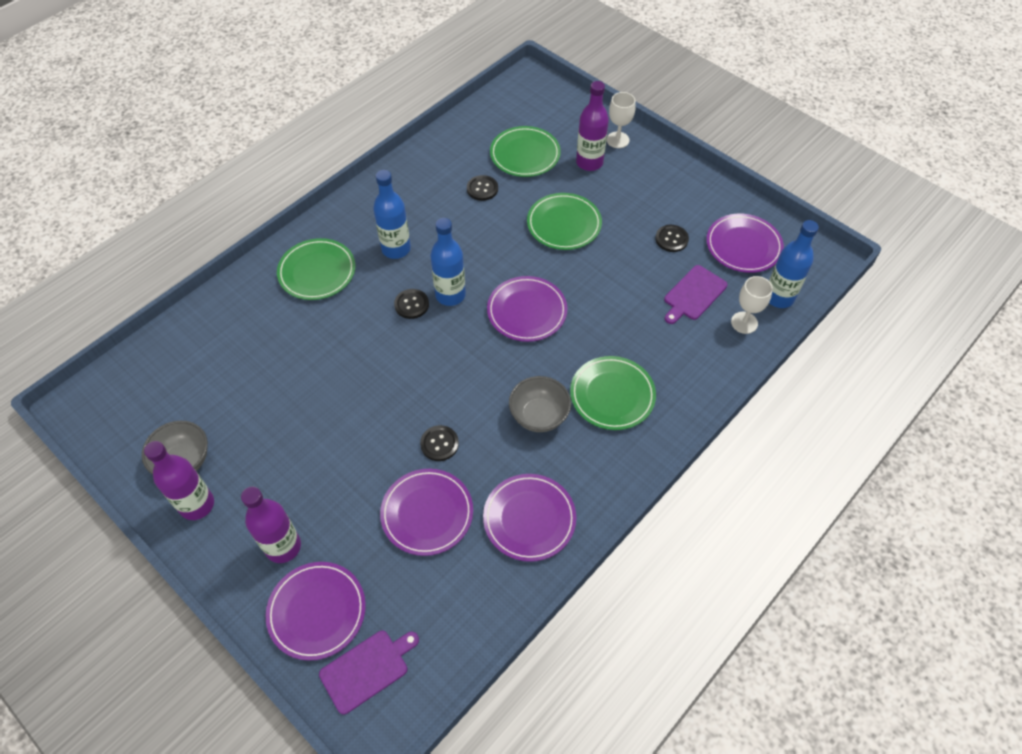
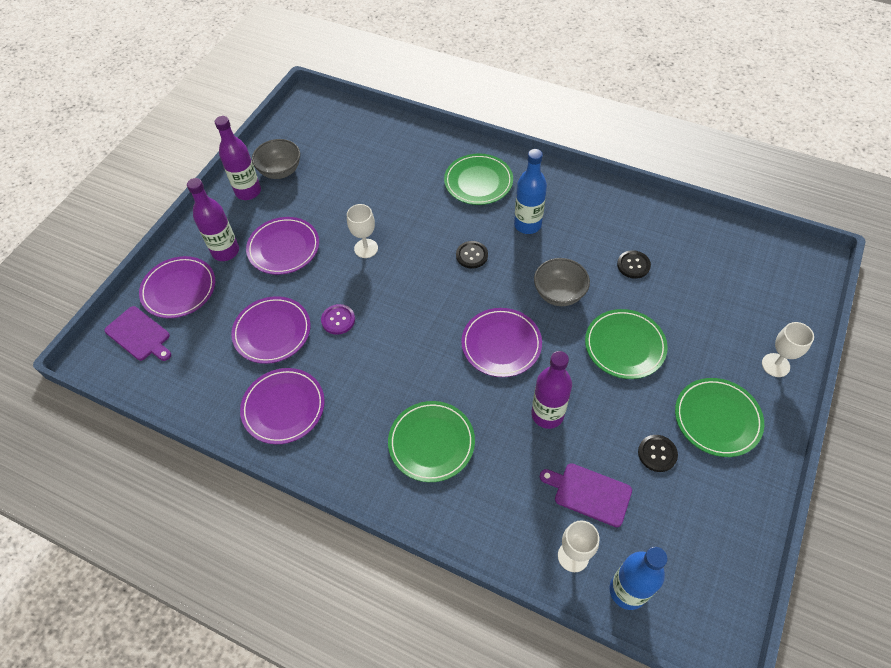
camera: 75 degrees right, 0 degrees up
black button [420,425,459,461] -> purple button [321,304,355,335]
blue bottle [430,218,466,306] -> none
green plate [490,126,561,177] -> green plate moved to [675,378,764,457]
grey bowl [509,376,571,432] -> grey bowl moved to [534,258,590,306]
purple bottle [576,81,609,171] -> purple bottle moved to [531,351,572,429]
purple plate [706,214,784,273] -> purple plate moved to [246,217,319,275]
none -> white goblet [347,204,378,258]

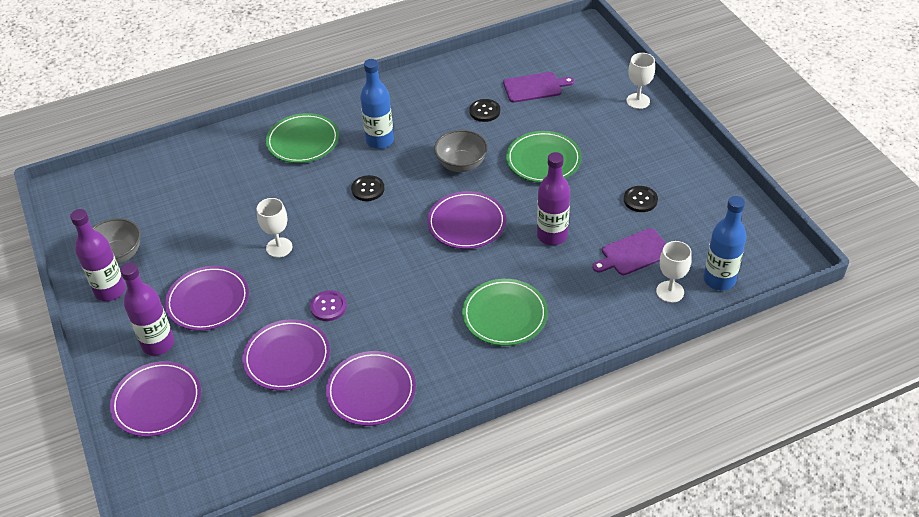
camera: 50 degrees left, 10 degrees down
purple cutting board [104,306,171,361] -> purple cutting board moved to [503,72,574,103]
green plate [675,378,764,457] -> none

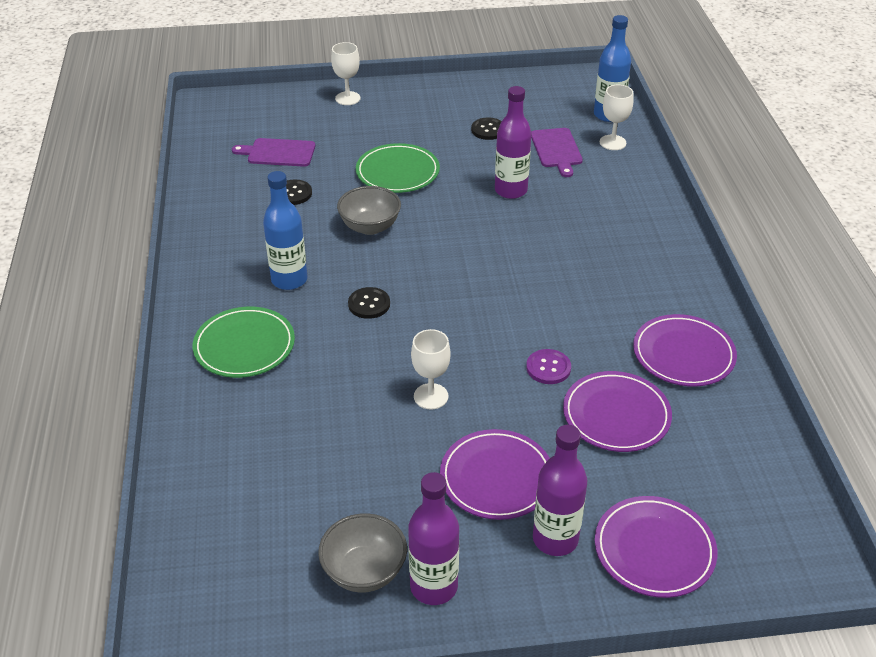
camera: 75 degrees left, 5 degrees down
purple plate [427,191,506,249] -> none
green plate [462,279,548,346] -> none
purple cutting board [503,72,574,103] -> purple cutting board turned 90 degrees counterclockwise [232,138,315,167]

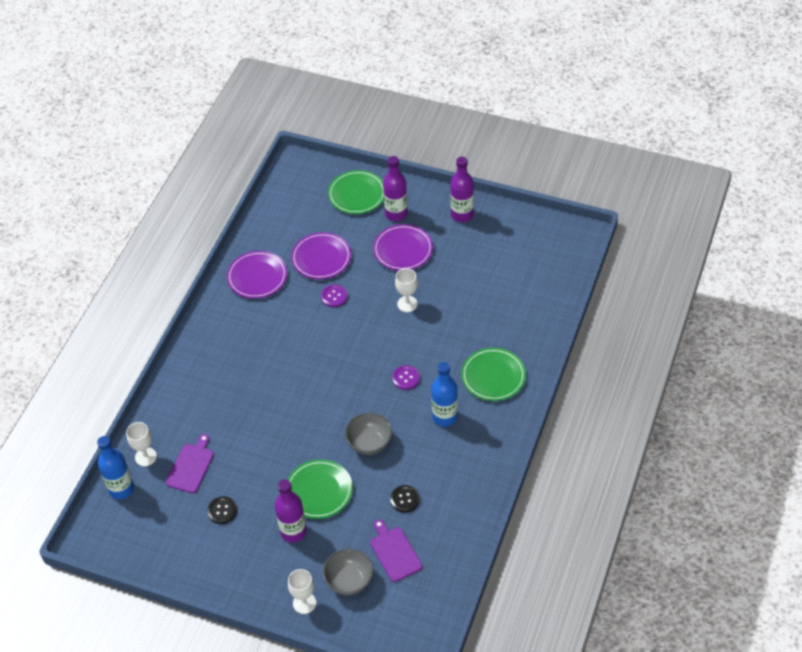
camera: 150 degrees left, 10 degrees up
purple cutting board [232,138,315,167] -> purple cutting board turned 150 degrees counterclockwise [370,519,422,582]
grey bowl [318,513,407,593] -> grey bowl moved to [323,549,373,596]
black button [348,287,390,319] -> purple button [392,365,420,390]
purple bottle [495,86,532,199] -> purple bottle moved to [275,479,307,543]
purple plate [595,496,717,598] -> green plate [328,170,384,214]

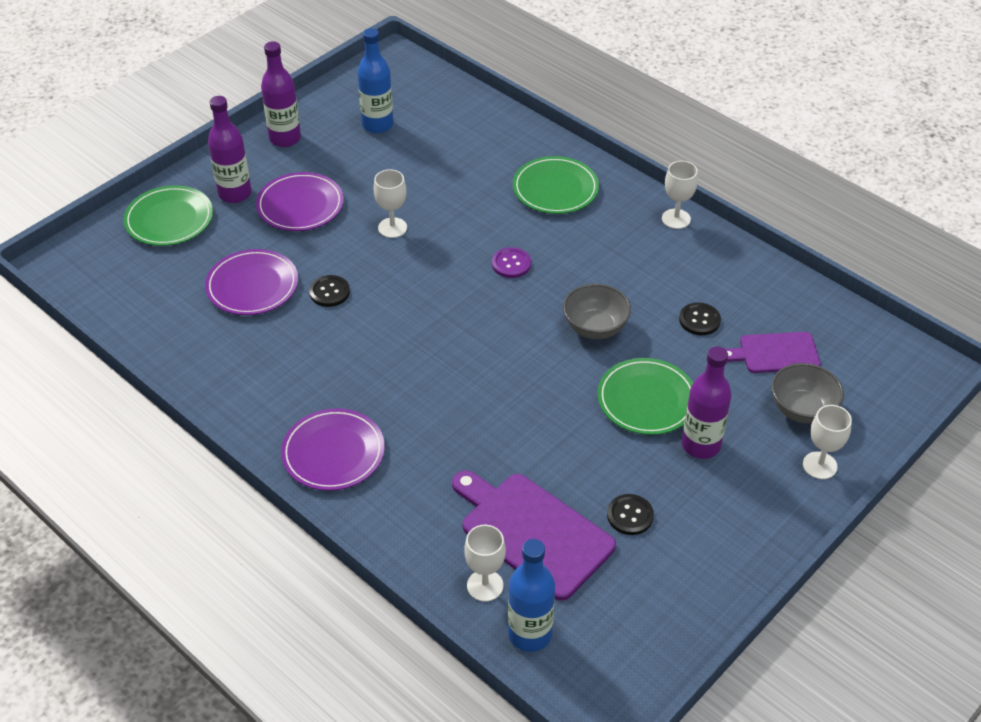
camera: 70 degrees left, 5 degrees down
purple cutting board [166,434,214,493] -> purple cutting board [452,470,616,601], size x1.66
purple plate [227,251,287,299] -> purple plate moved to [281,408,385,491]
purple button [321,284,348,307] -> black button [309,275,350,307]
blue bottle [431,362,458,427] -> blue bottle moved to [357,28,393,133]
none -> white goblet [662,161,698,229]

